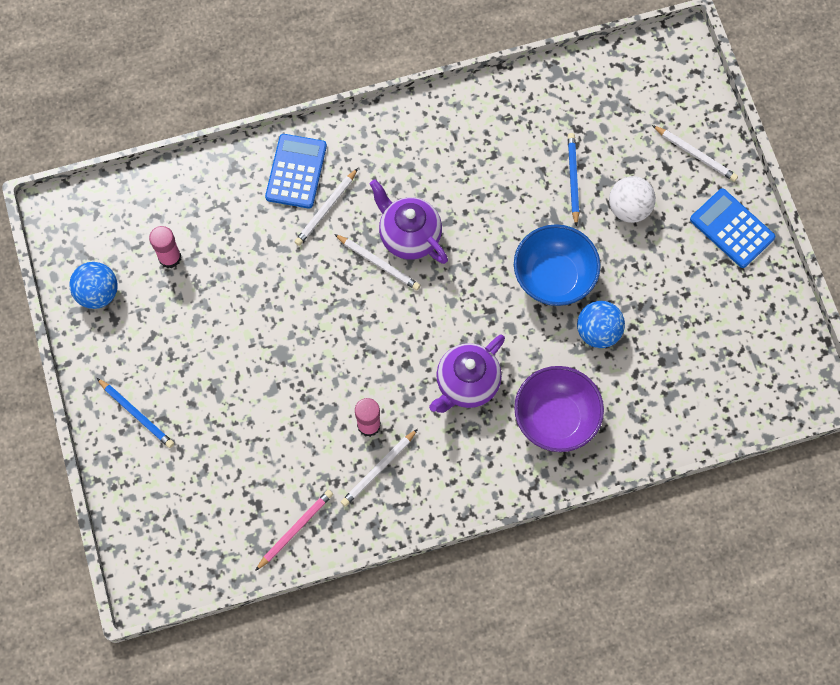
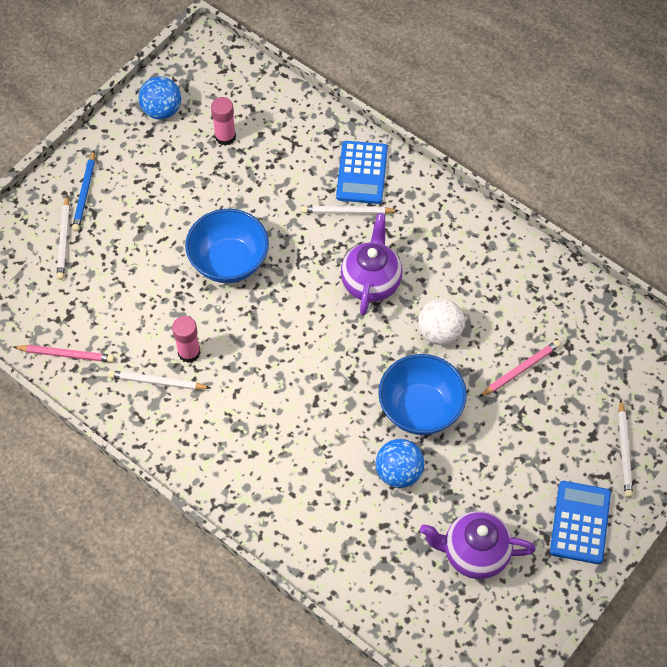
camera: 55 degrees right, 10 degrees down
blue calculator [265,134,327,209] -> blue calculator turned 120 degrees clockwise [336,141,388,204]
white pencil [334,234,420,291] -> white pencil moved to [56,195,70,280]
purple teapot [429,335,505,413] -> purple teapot moved to [420,511,536,579]
purple bowl [514,366,604,452] -> none
blue pencil [568,133,579,227] -> pink pencil [479,340,561,397]
white ball [609,176,656,223] -> white ball moved to [418,299,465,345]
none -> blue bowl [185,209,269,283]

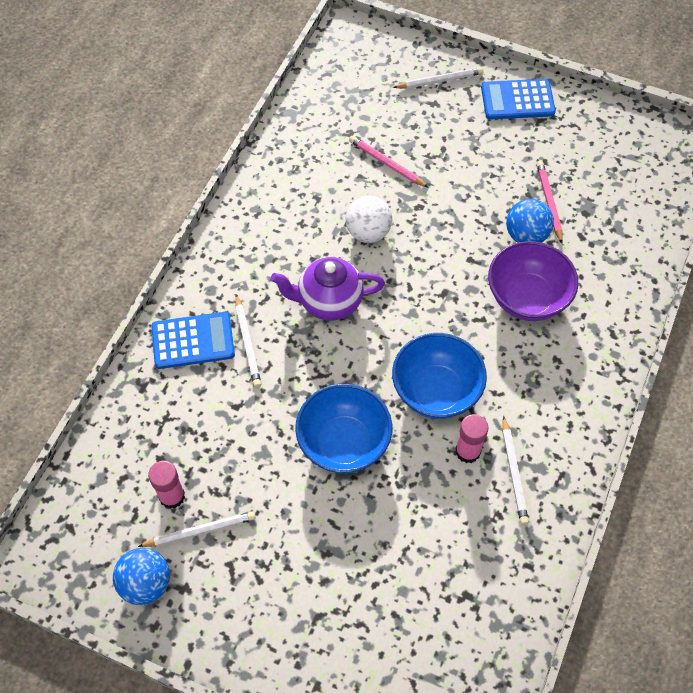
camera: 105 degrees left, 0 degrees up
pink pencil [14,345,114,363] -> pink pencil moved to [536,161,563,244]
white pencil [56,195,70,280] -> white pencil moved to [138,511,256,547]
blue pencil [72,150,95,232] -> none
blue bowl [378,354,467,435] -> blue bowl moved to [392,333,487,419]
purple teapot [420,511,536,579] -> none
none -> purple bowl [488,241,578,321]

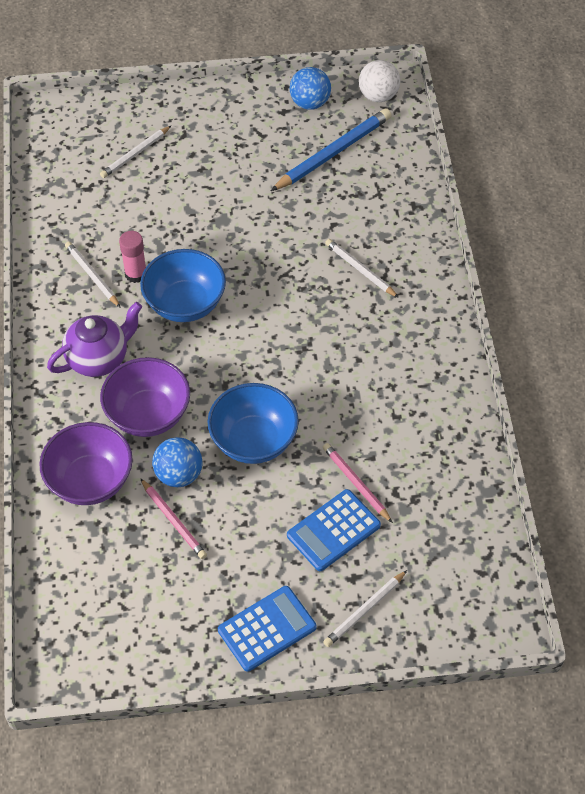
camera: 150 degrees right, 5 degrees down
white pencil [138,511,256,547] -> white pencil moved to [100,126,171,178]
pink glue stick [148,461,185,509] -> blue pencil [271,108,392,191]
blue calculator [151,312,235,369] -> blue calculator moved to [287,489,381,571]
purple teapot [271,257,385,321] -> purple teapot moved to [47,302,142,377]
blue bowl [295,384,392,474] -> blue bowl moved to [207,383,299,464]
white ball [346,196,392,243] -> white ball moved to [359,60,400,102]
pink pencil [349,136,429,188] -> pink pencil turned 135 degrees counterclockwise [323,443,393,523]
none -> purple bowl [39,422,133,505]

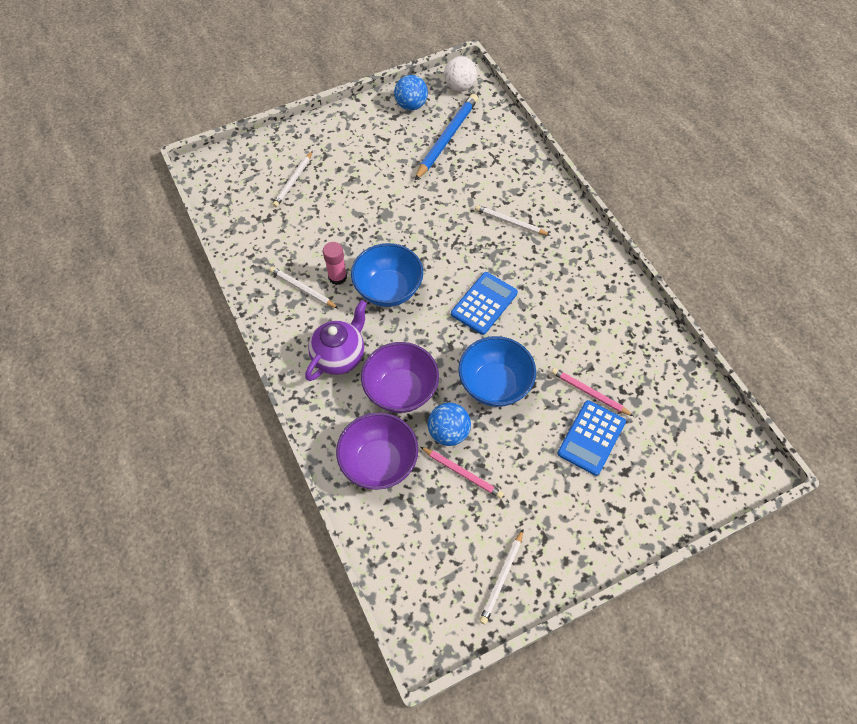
camera: 20 degrees left, 5 degrees up
blue calculator [218,586,316,672] -> blue calculator moved to [451,272,518,335]
white pencil [323,570,407,647] -> white pencil moved to [479,529,524,624]

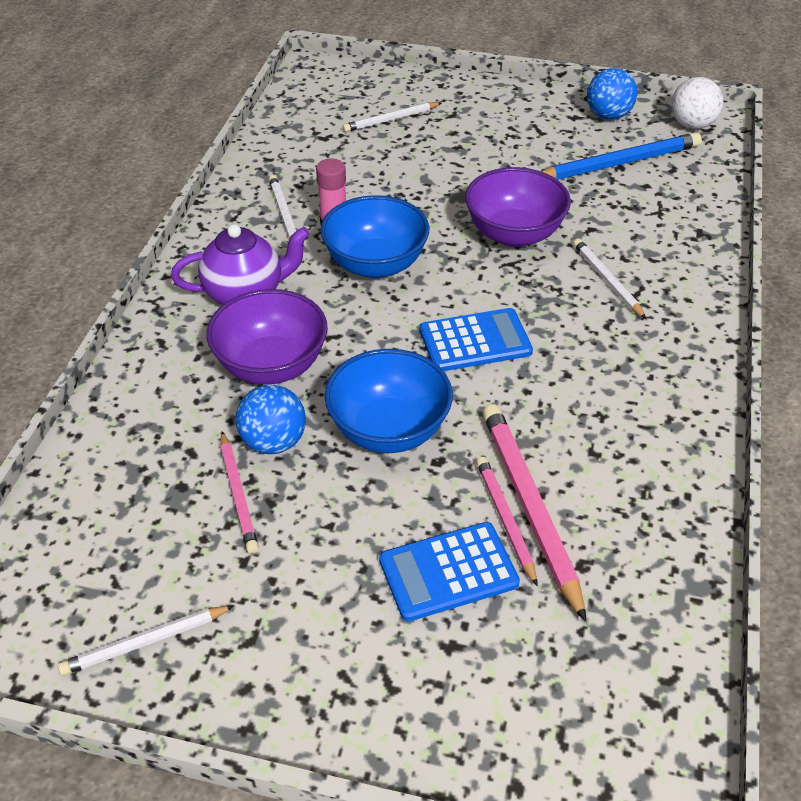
camera: 40 degrees right, 15 degrees down
purple bowl [336,412,418,490] -> purple bowl moved to [465,167,571,247]
none -> pink pencil [482,404,586,622]

